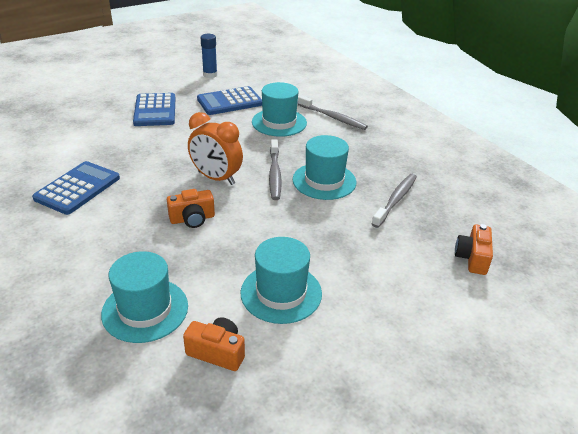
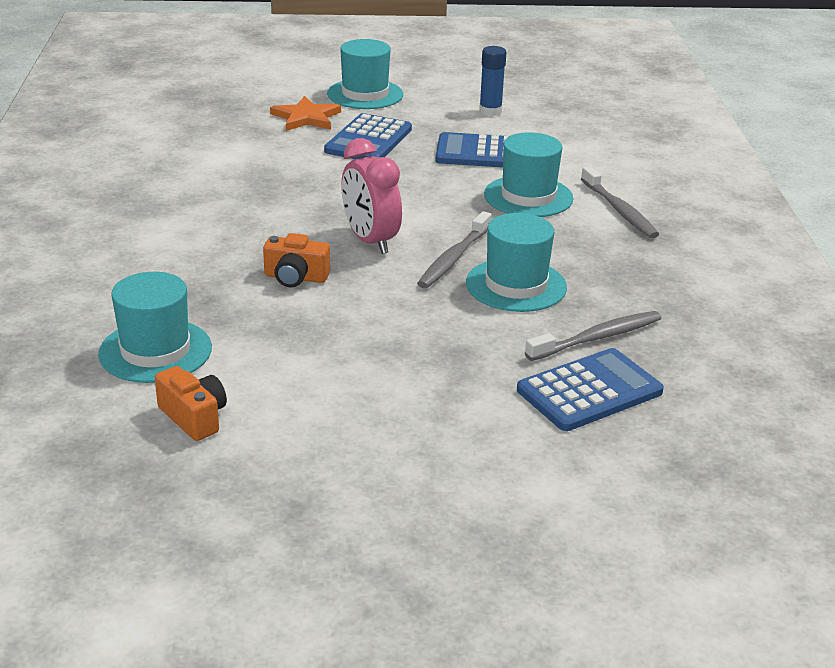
camera: 30 degrees right, 5 degrees down
blue calculator [32,161,120,215] -> blue calculator moved to [517,348,664,431]
orange clock [188,112,243,185] -> pink clock [341,138,402,254]
turquoise hat [240,237,322,324] -> turquoise hat moved to [327,39,403,109]
orange camera [455,224,493,275] -> none
none -> orange star [270,96,341,131]

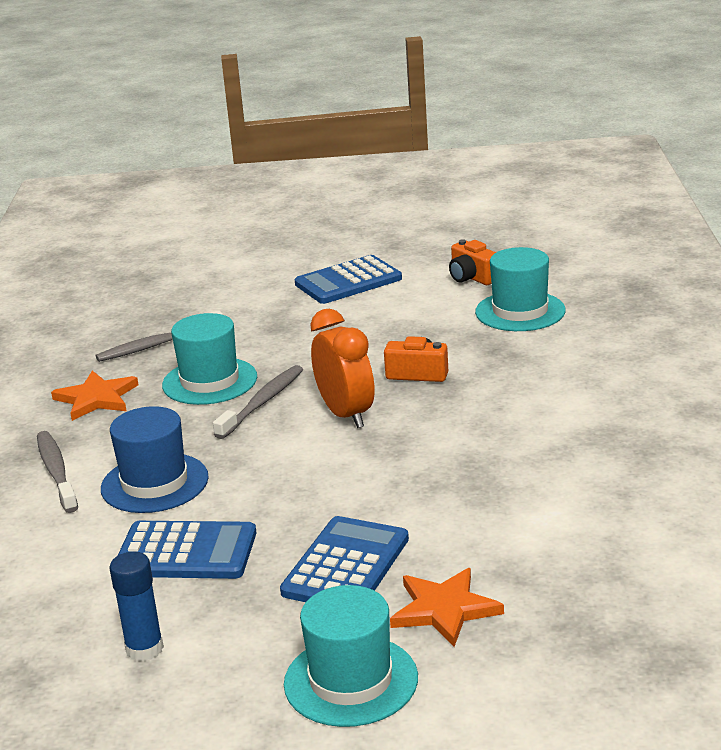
camera: 175 degrees left, 5 degrees down
pink clock [341,138,402,254] -> orange clock [310,309,375,428]
turquoise hat [484,132,573,217] -> blue hat [101,406,209,513]
blue calculator [517,348,664,431] -> blue calculator moved to [295,255,402,304]
none -> orange star [51,371,139,421]

